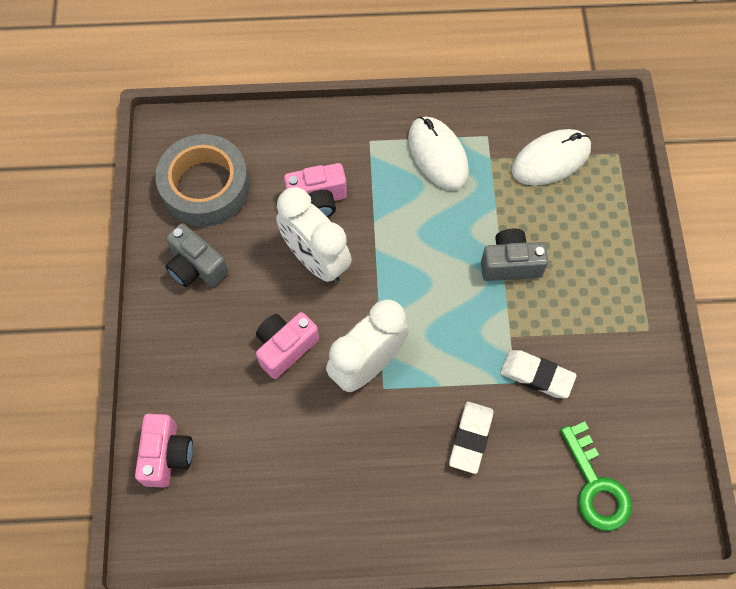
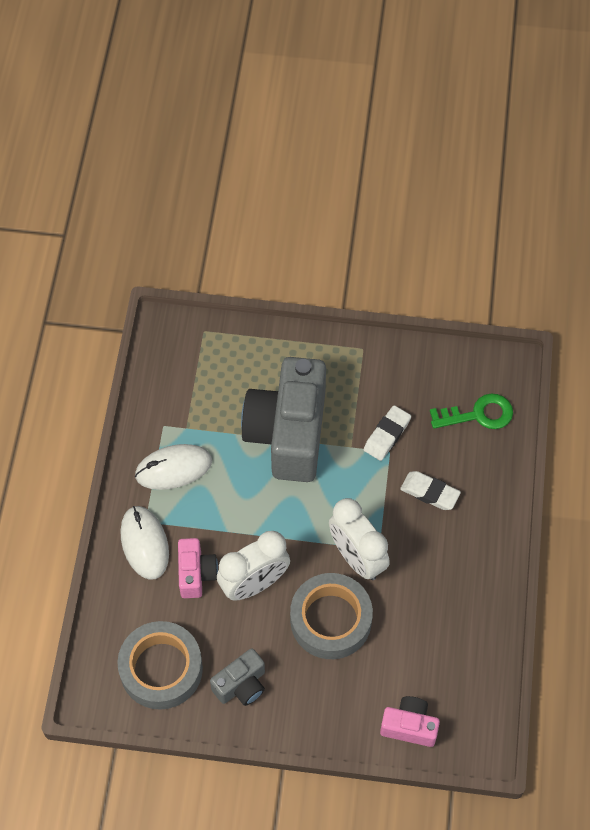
camera: 80 degrees left, 5 degrees down
pink camera [256,312,319,379] -> grey tape [290,573,373,659]
grey camera [481,229,548,281] -> grey camera [241,357,326,482], size x2.13
white mouse [511,129,591,185] -> white mouse moved to [121,506,169,580]

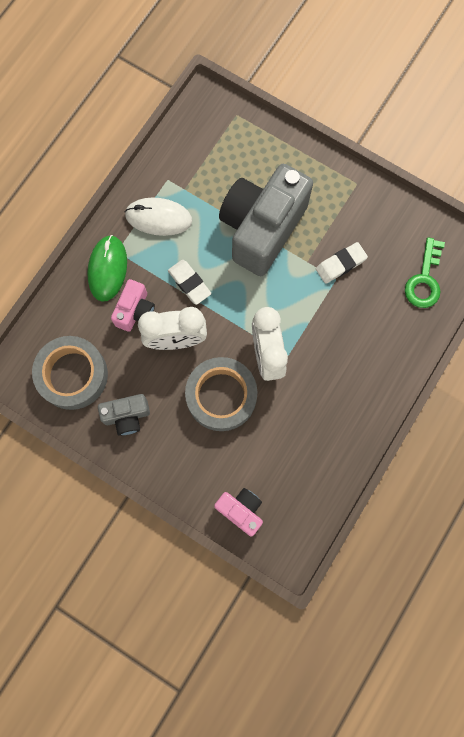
camera: 25 degrees right, 15 degrees up
white mouse [121,506,169,580] -> green mouse [87,235,127,302]
white eraser [400,471,461,510] -> white eraser moved to [168,260,211,305]
green key [430,393,513,429] -> green key turned 90 degrees clockwise [405,237,445,308]

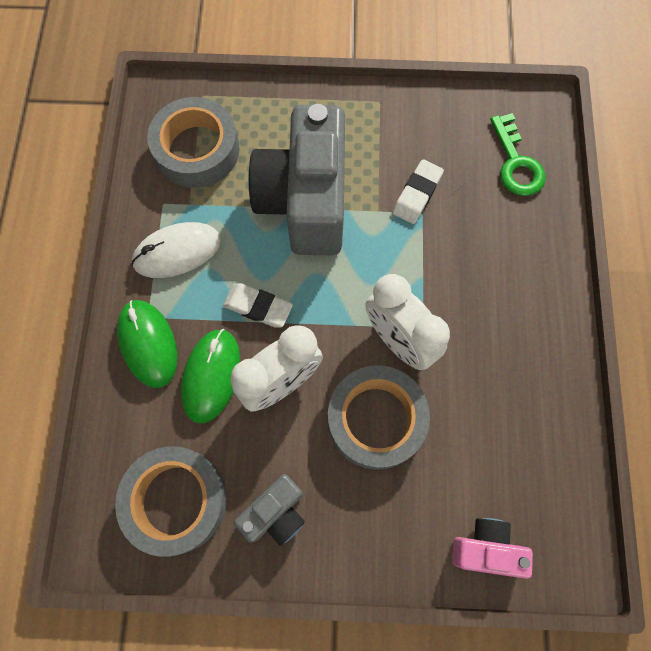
camera: 30 degrees left, 5 degrees down
pink camera [111,279,155,332] -> green mouse [181,329,240,423]
none -> grey tape [147,97,240,188]

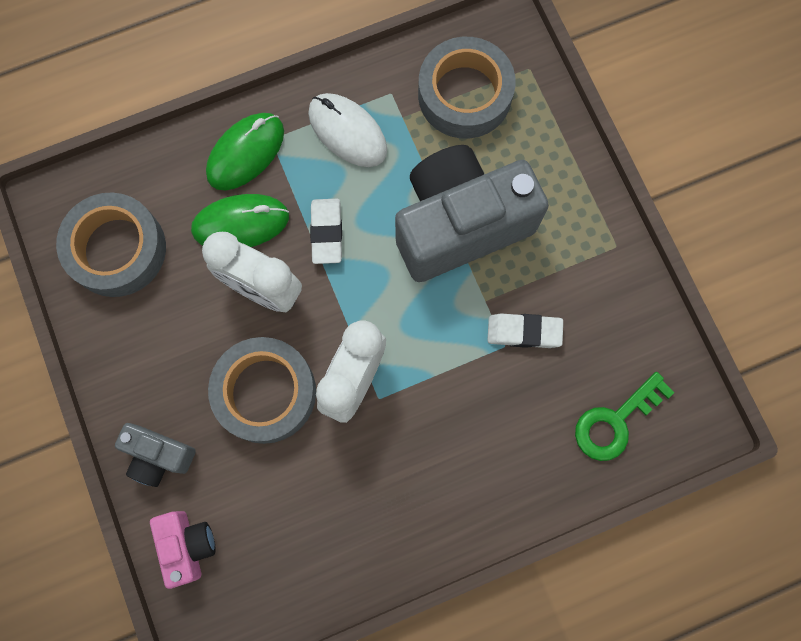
camera: 65 degrees right, 5 degrees up
grey camera [234,474,305,546] -> grey camera moved to [115,423,196,487]

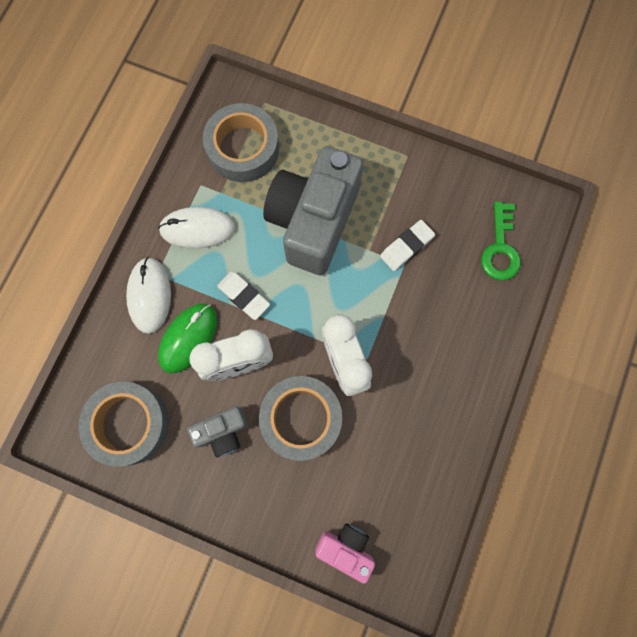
camera: 45 degrees left, 0 degrees up
grey camera [115,423,196,487] -> grey camera moved to [187,406,248,457]
green mouse [206,113,284,190] -> white mouse [126,257,171,334]

